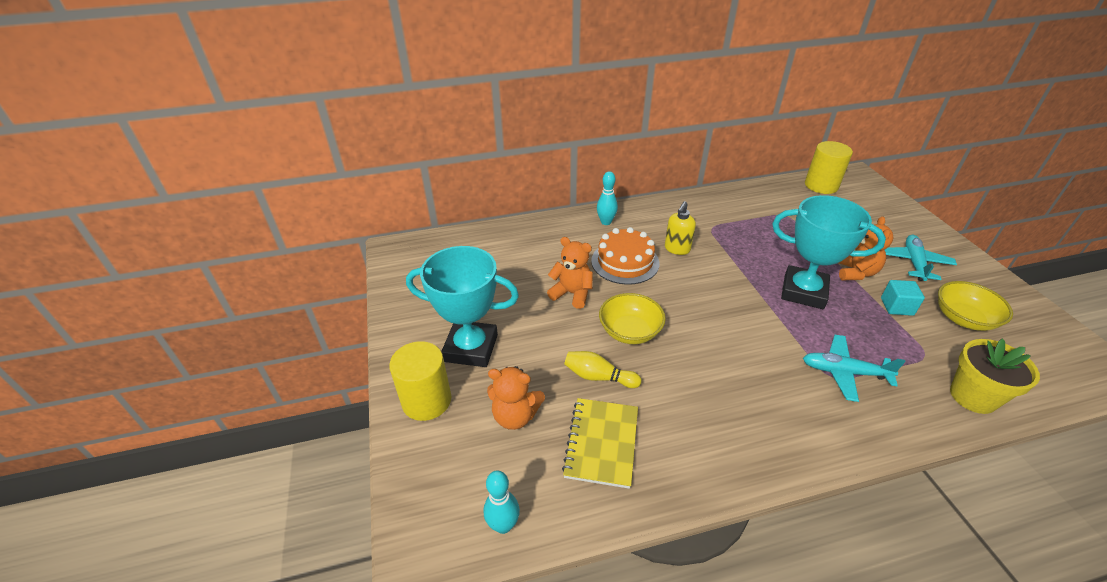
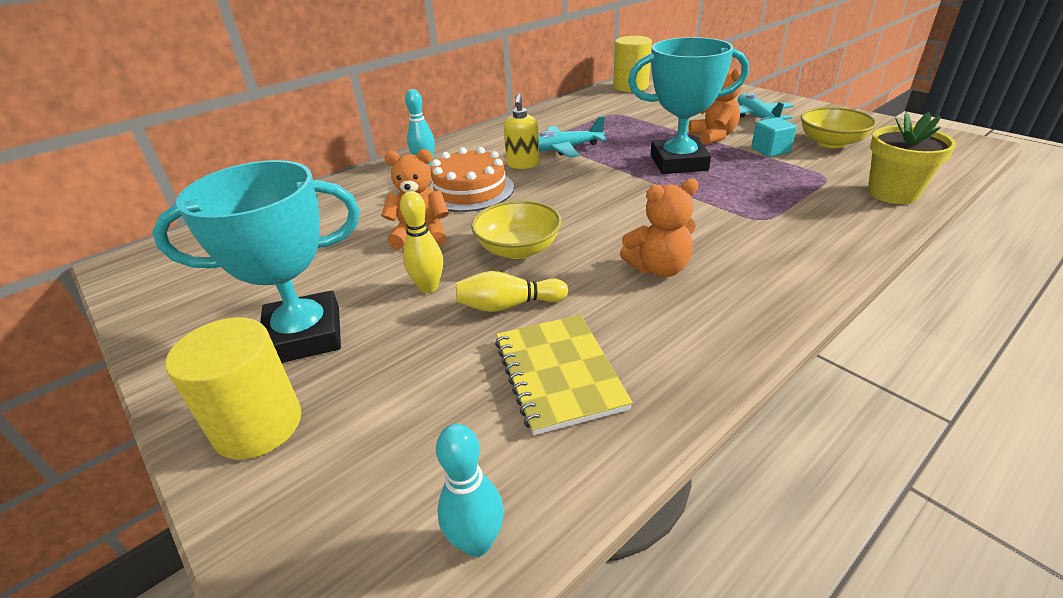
camera: 25 degrees left, 5 degrees down
orange teddy bear [487,366,545,430] -> orange teddy bear moved to [620,179,699,277]
turquoise plane [803,335,906,402] -> turquoise plane moved to [538,116,606,158]
none -> yellow bowling pin [400,191,443,293]

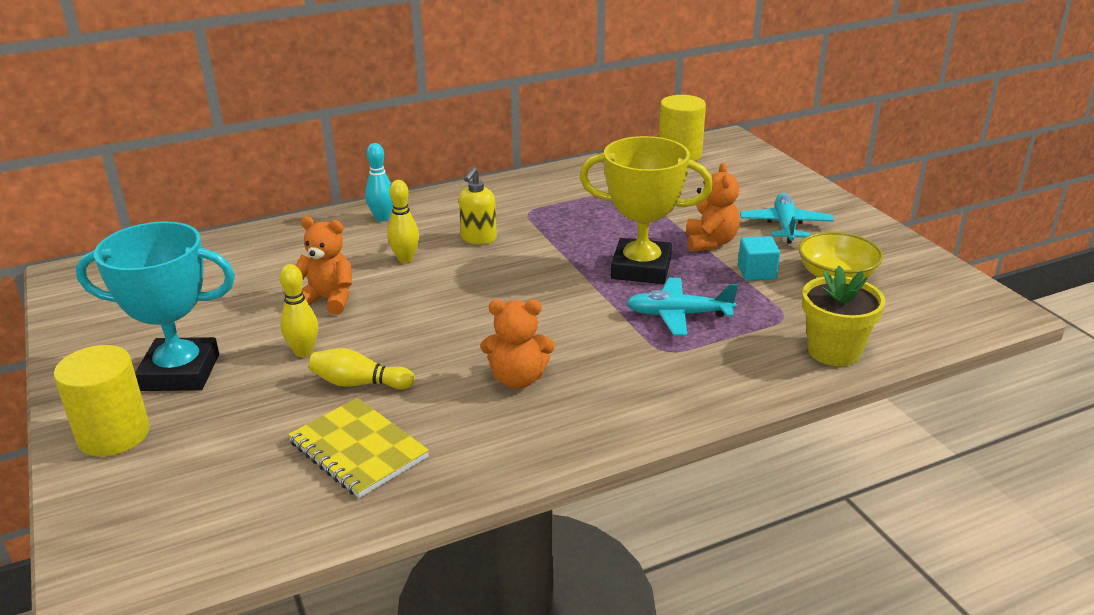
camera: 15 degrees right, 5 degrees down
orange cake [429,147,514,212] -> yellow bowling pin [387,180,419,263]
turquoise bowling pin [436,424,504,557] -> none
yellow bowl [471,200,562,259] -> none
yellow notebook [495,315,633,435] -> yellow notebook turned 45 degrees counterclockwise [288,398,429,498]
turquoise plane [538,116,606,158] -> turquoise plane moved to [626,278,738,336]
turquoise trophy [628,37,749,174] -> yellow trophy [580,136,713,284]

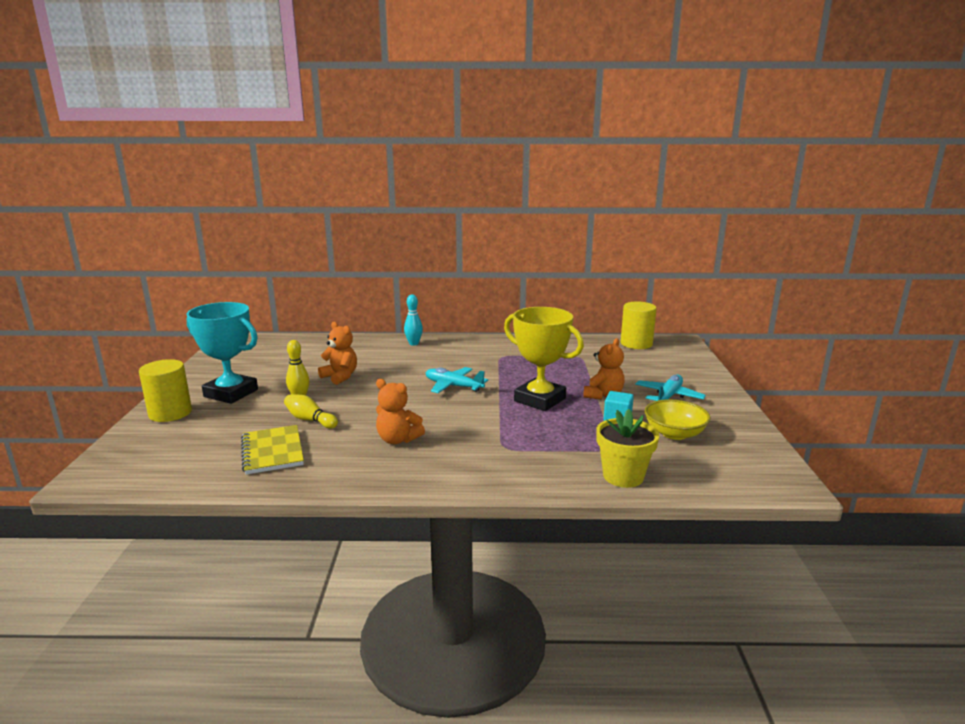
camera: 25 degrees right, 10 degrees down
yellow bowling pin [387,180,419,263] -> none
yellow soap dispenser [459,167,497,244] -> none
turquoise plane [626,278,738,336] -> turquoise plane moved to [426,367,488,393]

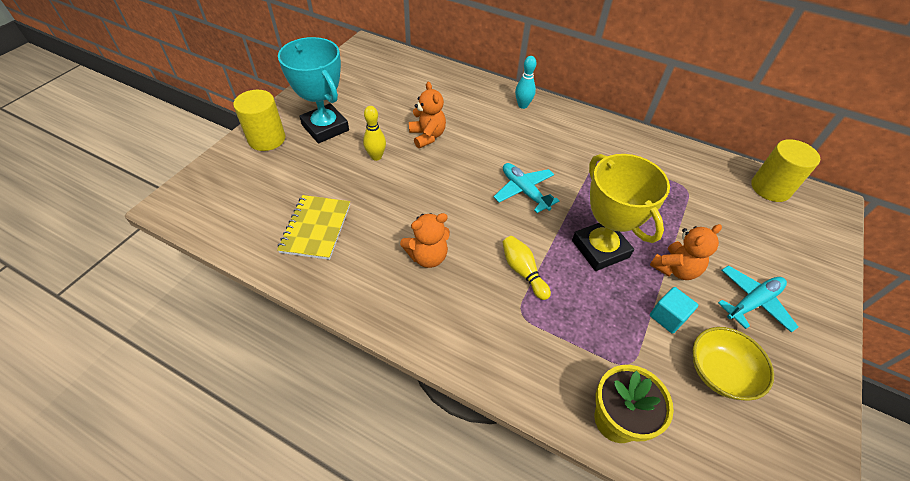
camera: 25 degrees right, 30 degrees up
yellow bowling pin [284,395,338,429] -> yellow bowling pin moved to [502,236,551,300]
orange teddy bear [376,379,425,444] -> orange teddy bear turned 75 degrees counterclockwise [400,213,450,268]

